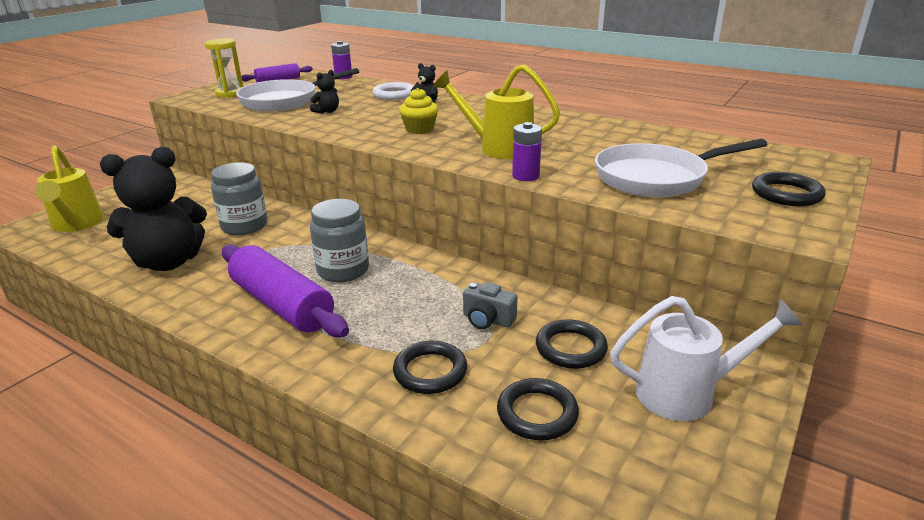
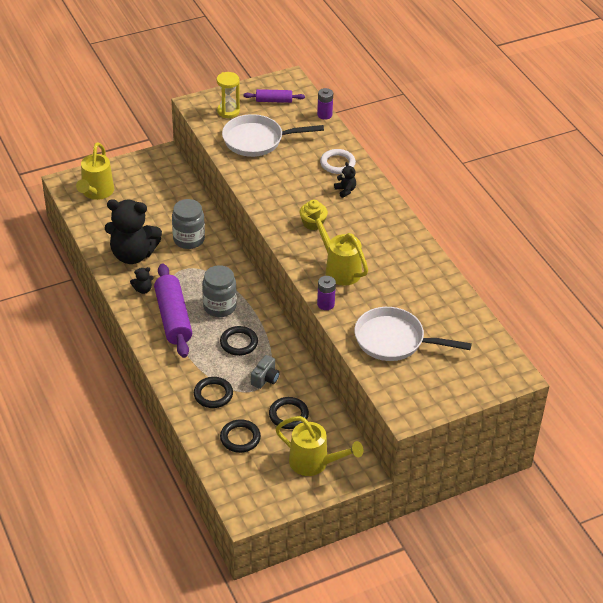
camera: 30 degrees right, 15 degrees up
black teddy bear [310,70,339,114] -> black teddy bear moved to [130,267,154,294]
grey camera [463,282,518,329] -> grey camera turned 120 degrees counterclockwise [251,355,280,389]
white watering can [610,296,803,421] -> yellow watering can [275,416,363,476]
black ring [752,172,826,206] -> black ring moved to [220,326,258,356]

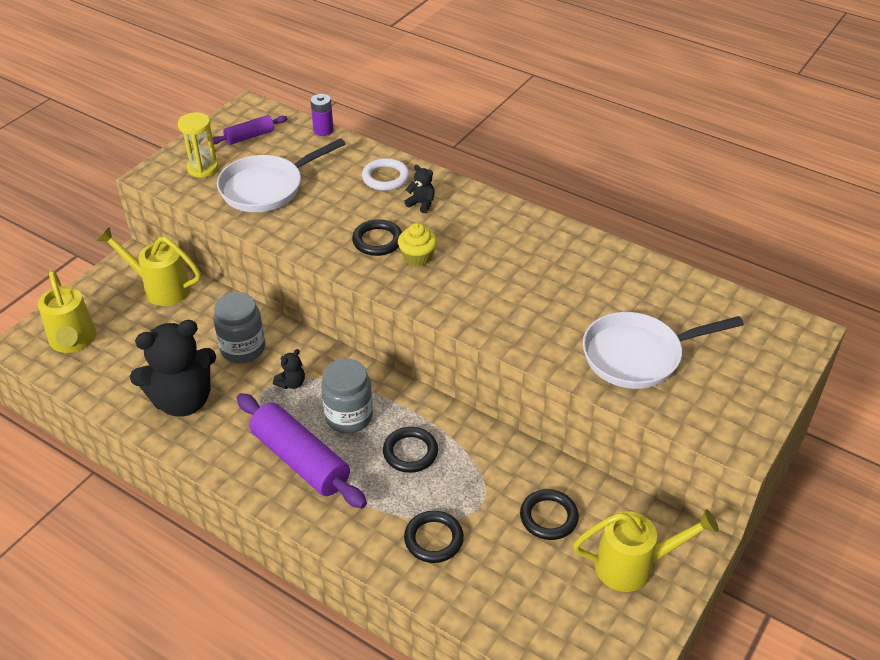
camera: 30 degrees left, 0 degrees up
black teddy bear [130,267,154,294] -> black teddy bear moved to [273,349,305,389]
black ring [220,419,261,453] -> black ring moved to [352,219,402,256]
grey camera [251,355,280,389] -> none
yellow watering can [308,210,368,286] -> yellow watering can moved to [97,227,201,306]
purple battery [317,276,336,310] -> none

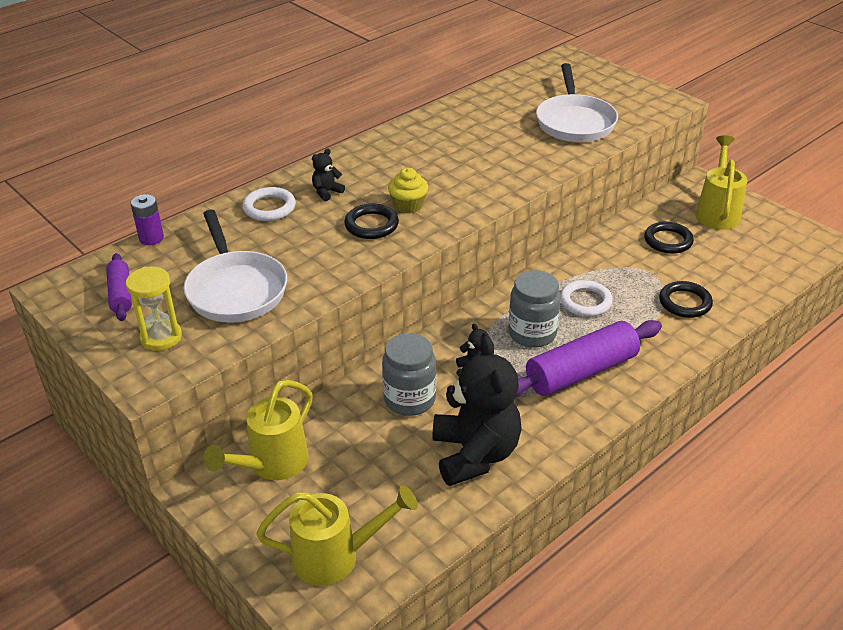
camera: 75 degrees left, 5 degrees down
black ring [383,427,438,473] -> white ring [560,280,613,317]

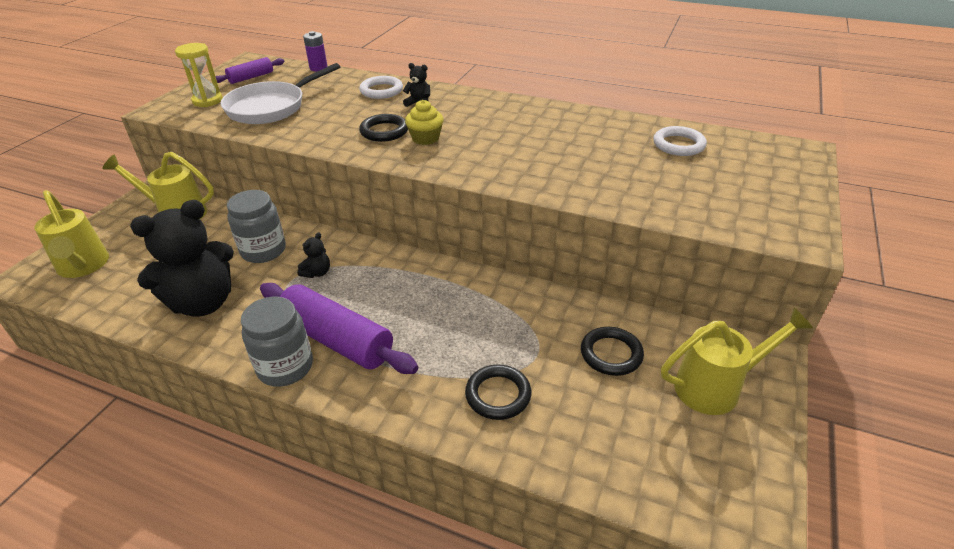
camera: 65 degrees right, 0 degrees up
grey jar [509,270,561,348] -> grey jar moved to [241,297,313,387]
white pan [536,63,618,142] -> none
white ring [560,280,613,317] -> white ring moved to [653,126,707,156]

